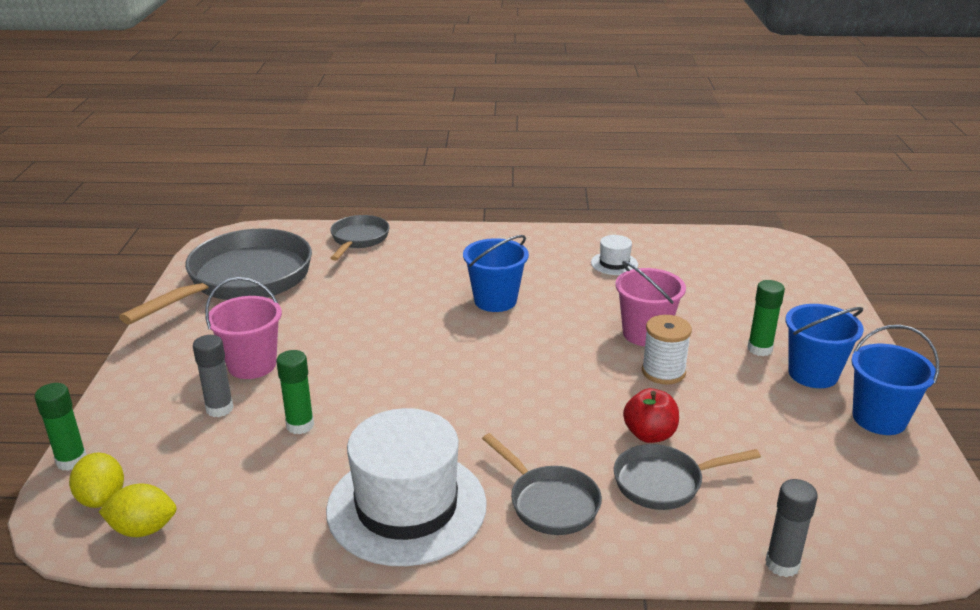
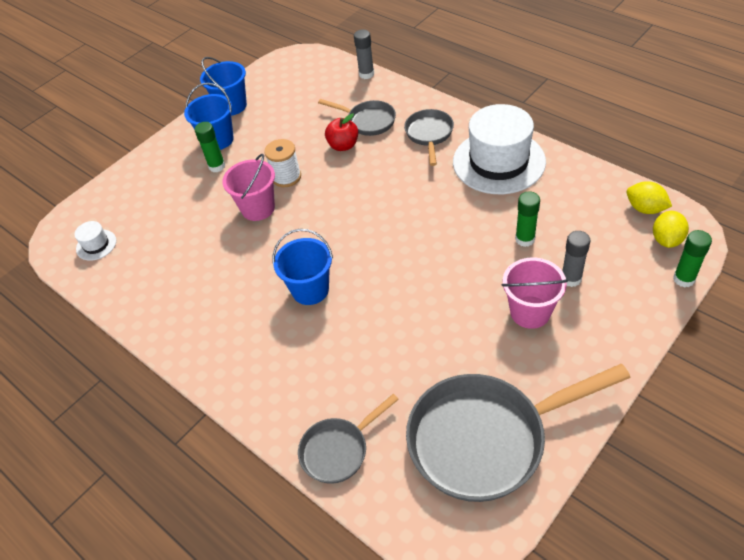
camera: 135 degrees left, 20 degrees up
white hat [591,235,638,275] -> white hat moved to [74,221,116,261]

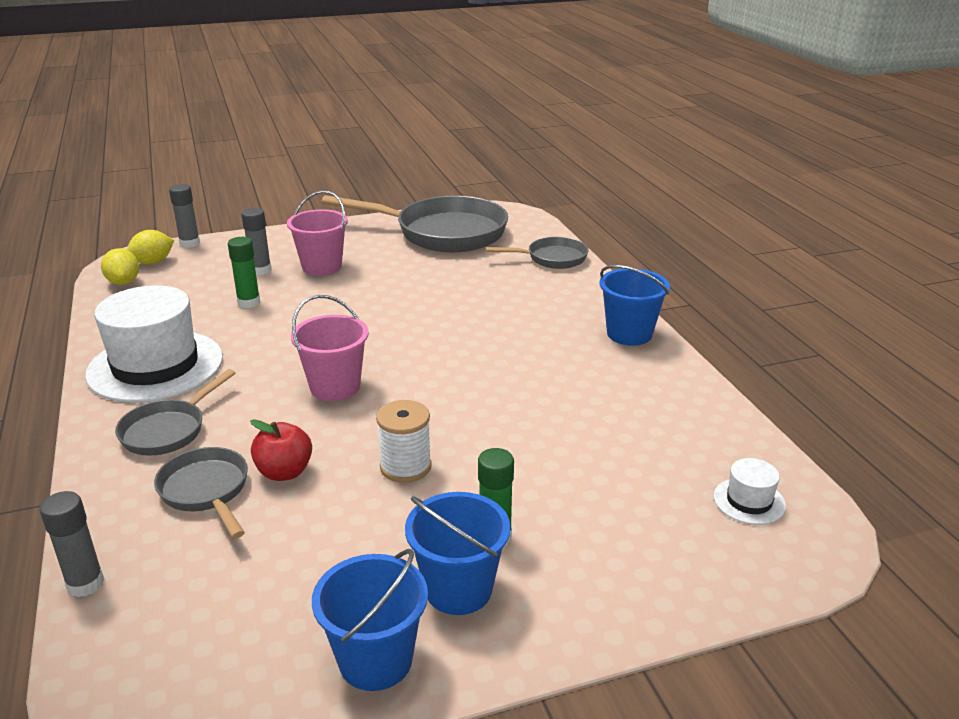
camera: 155 degrees left, 20 degrees down
pink bucket [222,154,275,221] -> pink bucket moved to [291,295,369,401]
blue bucket [273,229,333,305] -> blue bucket moved to [599,265,670,346]
green glue stick [673,230,712,287] -> grey glue stick [169,184,200,248]

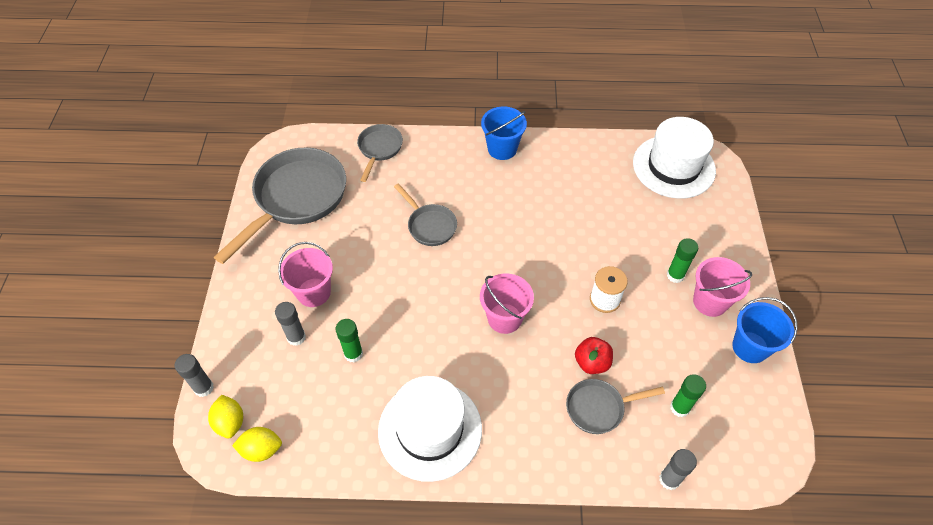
camera: 70 degrees left, 25 degrees up
grey pan [115,369,235,456] -> grey pan moved to [394,184,457,246]
blue bucket [405,492,510,615] -> pink bucket [693,257,752,317]
white hat [714,458,786,525] -> white hat [633,117,716,199], size x2.33
none -> green glue stick [670,374,706,417]

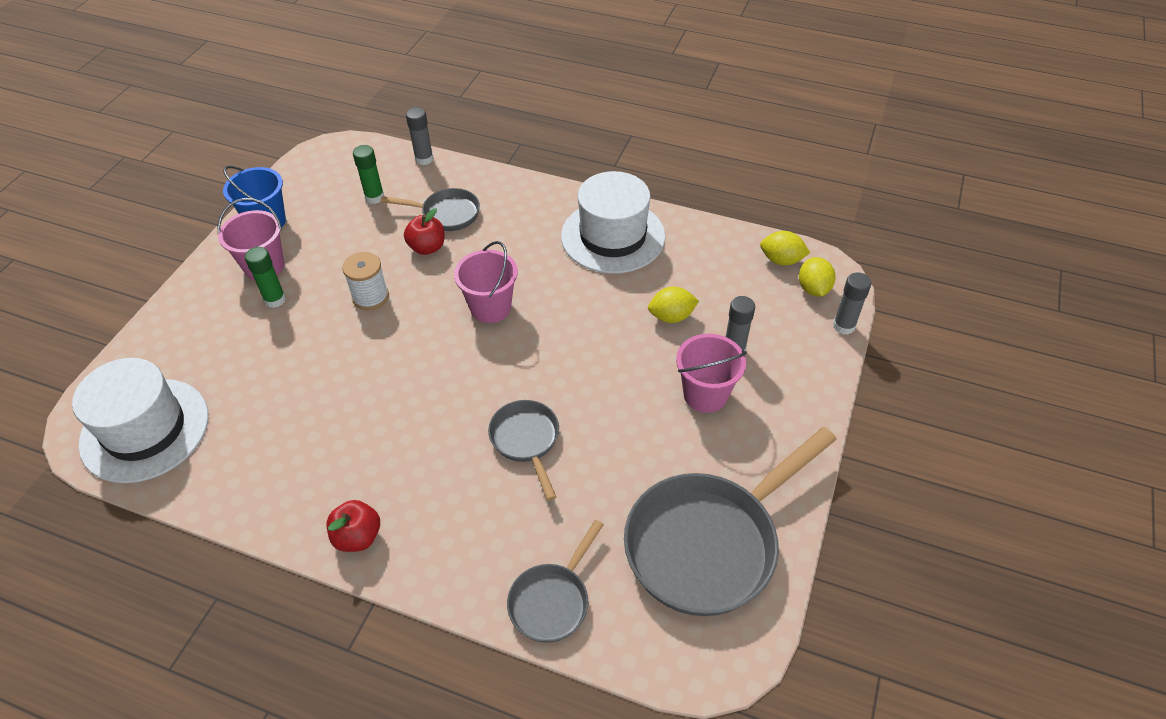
camera: 160 degrees left, 5 degrees down
green glue stick [336,319,363,362] -> yellow lemon [648,287,699,323]
blue bucket [481,107,527,160] -> red apple [327,500,380,552]

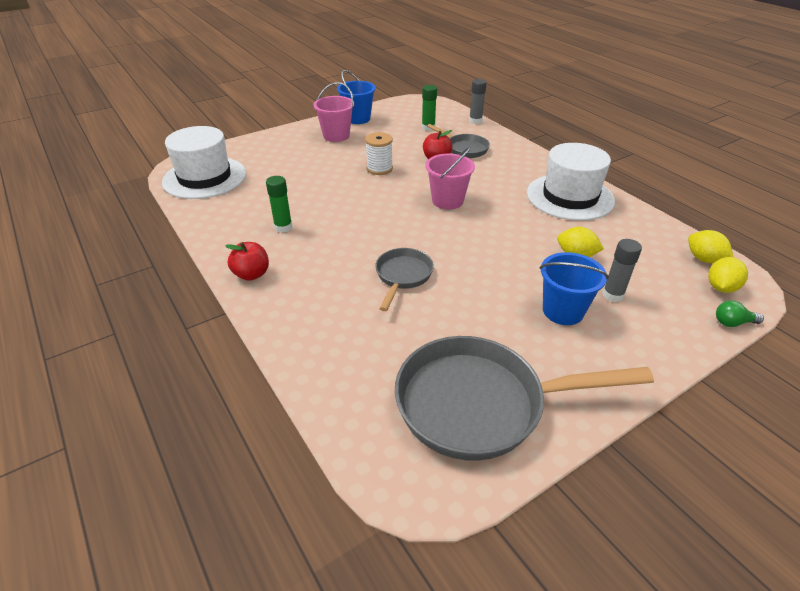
camera: 35 degrees right, 10 degrees down
green glue stick [245,247,286,308] -> green glue stick moved to [266,176,292,232]
grey pan [507,520,604,643] -> none
pink bucket [676,334,747,413] -> blue bucket [540,252,609,325]
grey glue stick [833,272,871,335] -> green light bulb [716,300,764,327]

